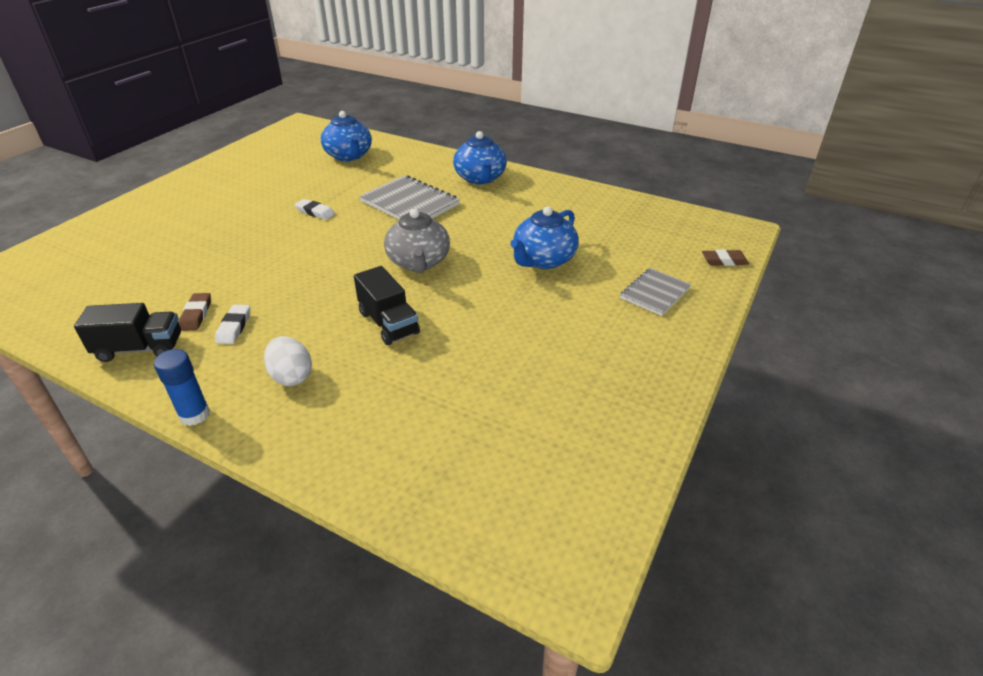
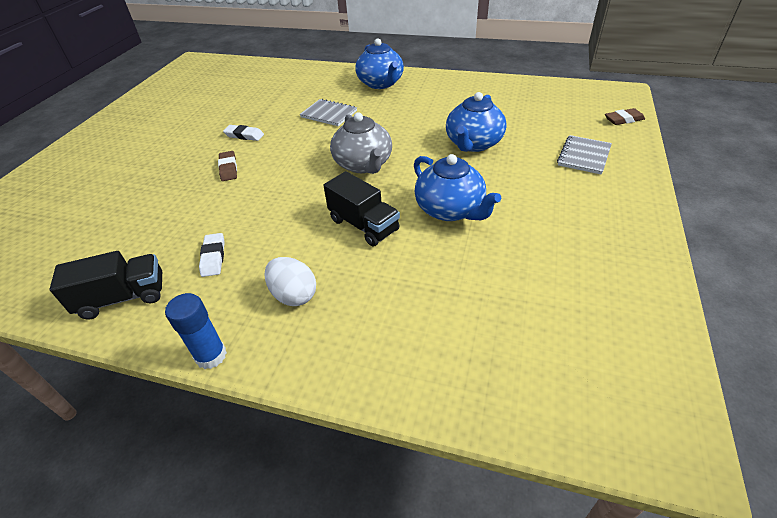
camera: 10 degrees left, 5 degrees up
brown eraser [179,293,211,331] -> brown eraser moved to [218,151,237,181]
blue teapot [321,111,372,161] -> blue teapot moved to [414,154,501,221]
grey notebook [359,175,460,220] -> grey notebook [300,99,357,126], size x0.62

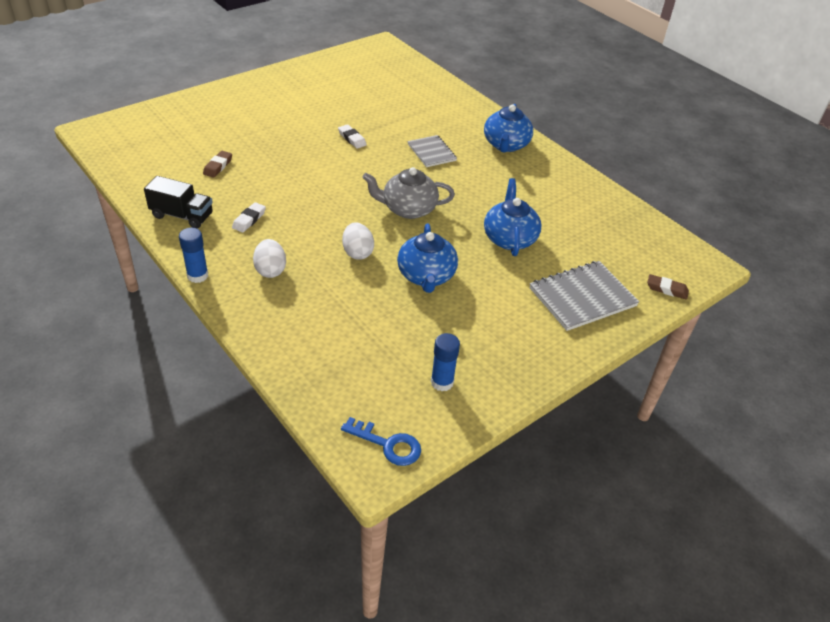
camera: 30 degrees right, 0 degrees up
brown eraser [218,151,237,181] -> brown eraser moved to [203,151,232,178]
black truck [323,171,400,246] -> white egg [342,222,374,260]
grey teapot [330,112,392,174] -> grey teapot turned 75 degrees clockwise [362,167,455,219]
blue teapot [446,92,507,152] -> blue teapot turned 120 degrees clockwise [484,178,541,256]
grey notebook [557,135,612,175] -> grey notebook [530,261,639,331], size x1.62
none -> blue key [341,417,421,466]
none -> blue glue stick [431,333,460,391]

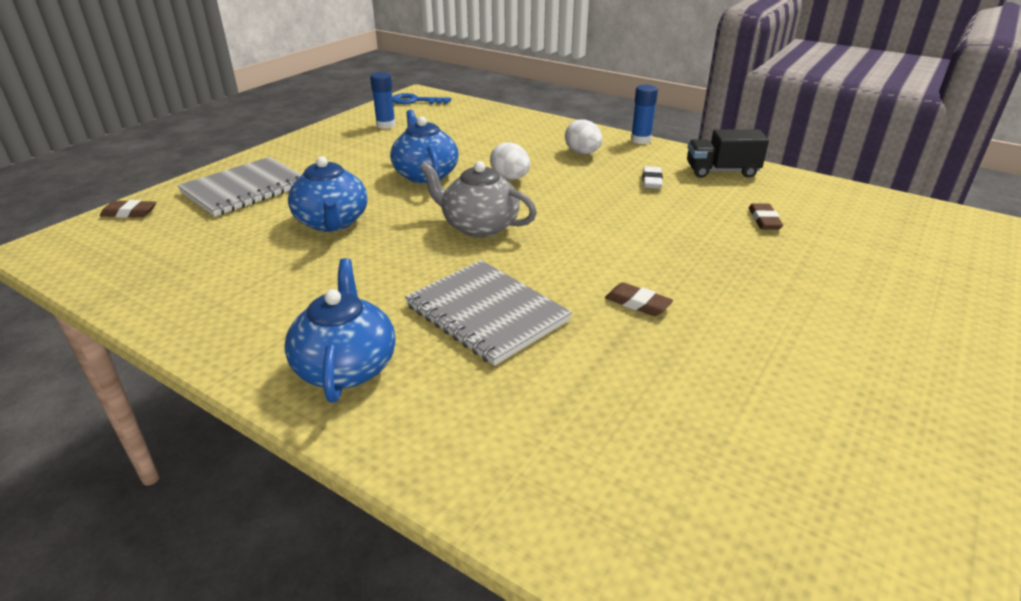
camera: 165 degrees right, 10 degrees down
white eraser [338,124,367,149] -> brown eraser [605,282,673,316]
grey teapot [362,167,455,219] -> grey teapot turned 135 degrees counterclockwise [420,161,537,237]
grey notebook [407,135,457,167] -> grey notebook [405,260,572,366], size x1.62

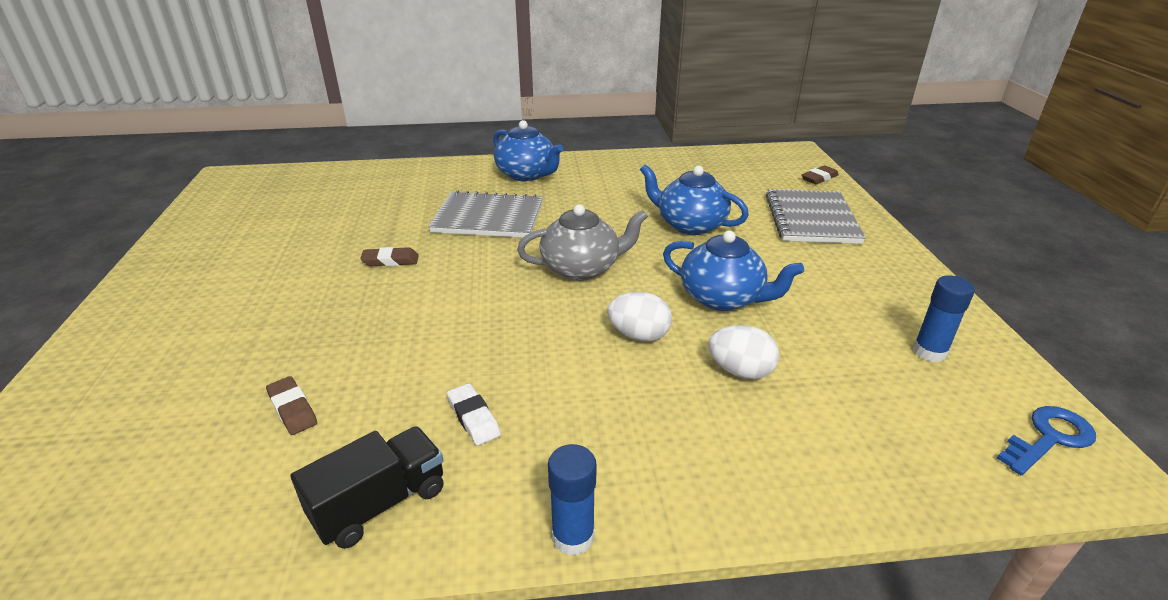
camera: 140 degrees right, 0 degrees up
white egg [565,119,602,154] -> white egg moved to [708,325,779,379]

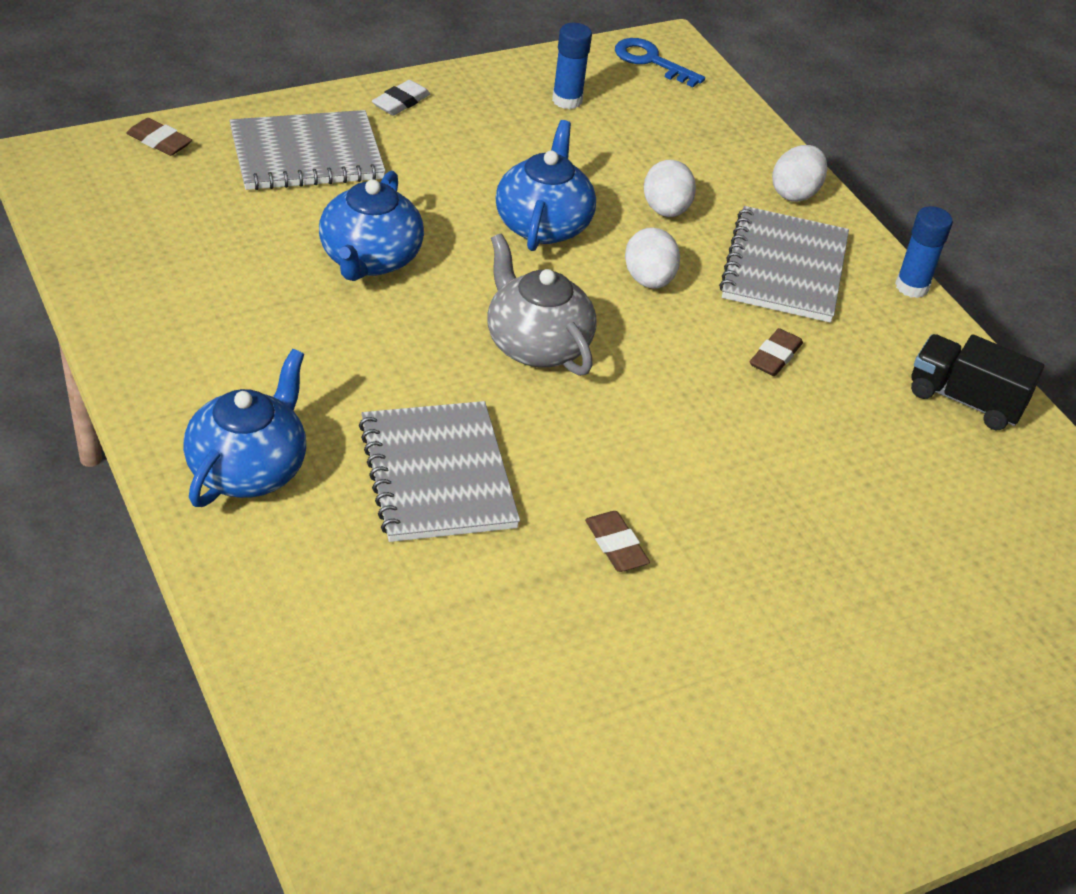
camera: 115 degrees left, 10 degrees up
brown eraser [266,376,317,435] -> brown eraser moved to [750,328,803,376]
white eraser [447,383,501,445] -> white eraser moved to [372,80,430,115]
none -> grey notebook [719,206,849,323]
none -> white egg [772,145,827,202]

